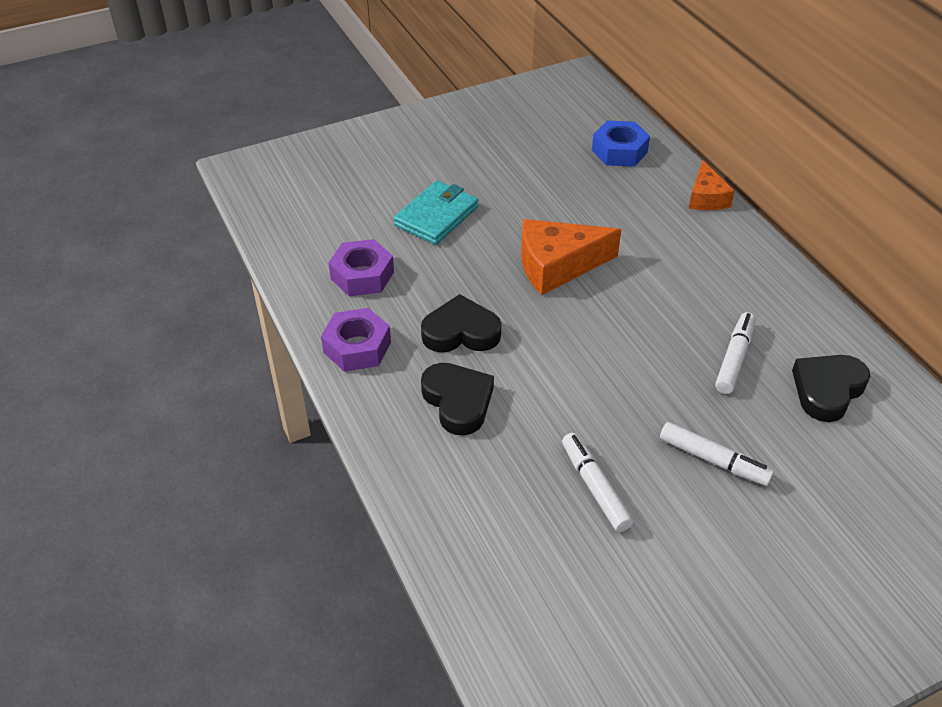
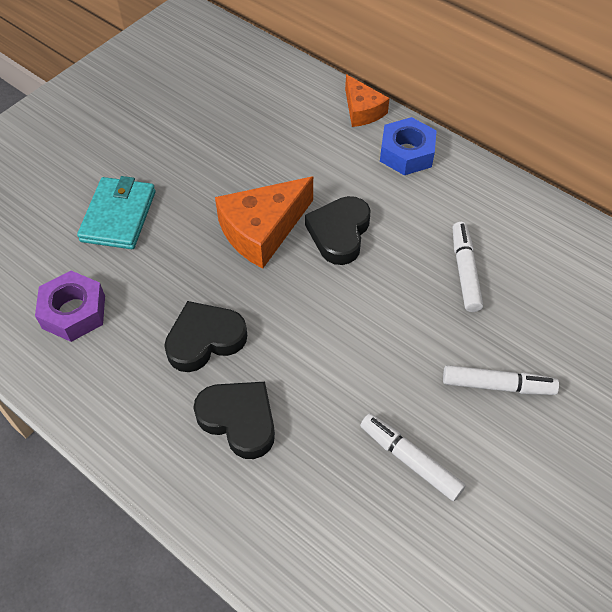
camera: 25 degrees left, 10 degrees up
purple nut [321,308,391,372] -> none
blue nut [592,121,650,167] -> blue nut moved to [380,117,437,175]
black heart [792,355,870,422] -> black heart moved to [305,196,370,265]

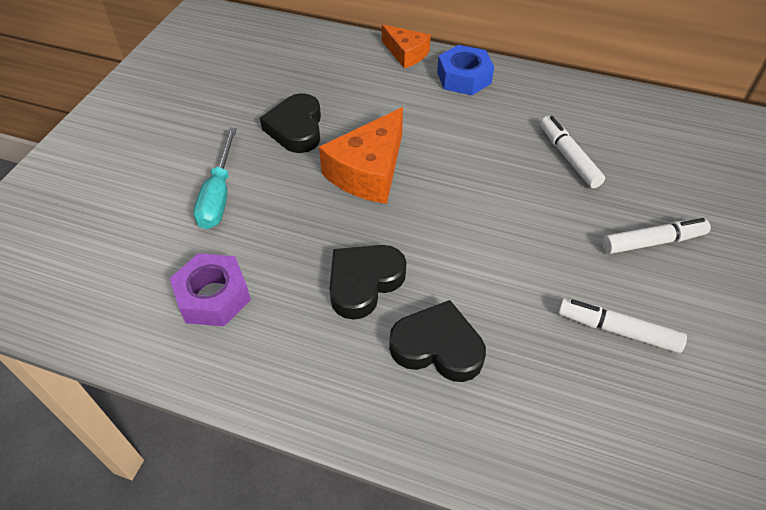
camera: 20 degrees left, 5 degrees down
turquoise wallet [77,176,155,249] -> turquoise screwdriver [194,128,237,229]
black heart [305,196,370,265] -> black heart moved to [260,93,321,153]

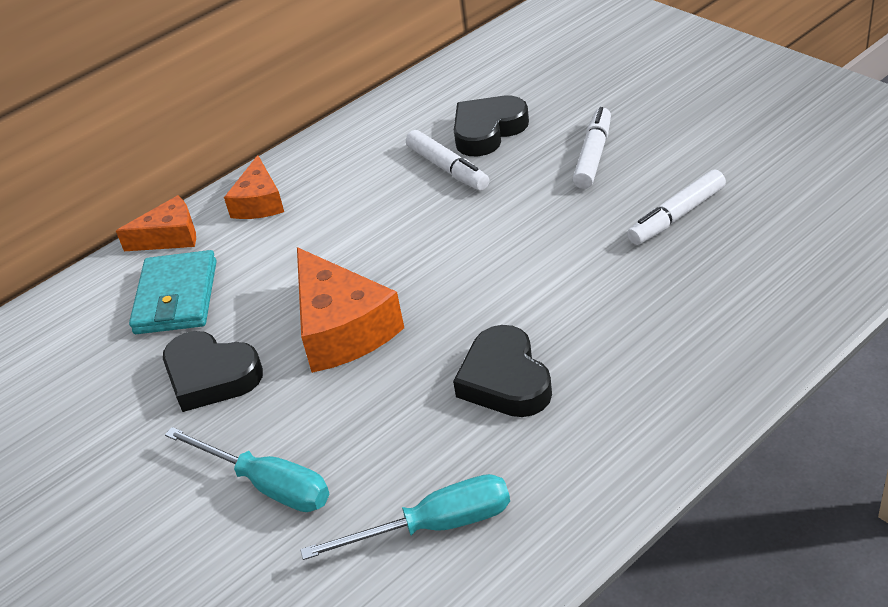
camera: 55 degrees left, 10 degrees down
purple nut [170,253,251,326] -> turquoise screwdriver [300,474,510,560]
black heart [389,300,486,382] -> black heart moved to [454,96,529,156]
blue nut [437,45,494,95] -> orange cheese [224,155,284,219]
white marker [540,116,605,188] -> white marker turned 135 degrees counterclockwise [406,130,489,191]
none -> turquoise wallet [129,250,217,334]

